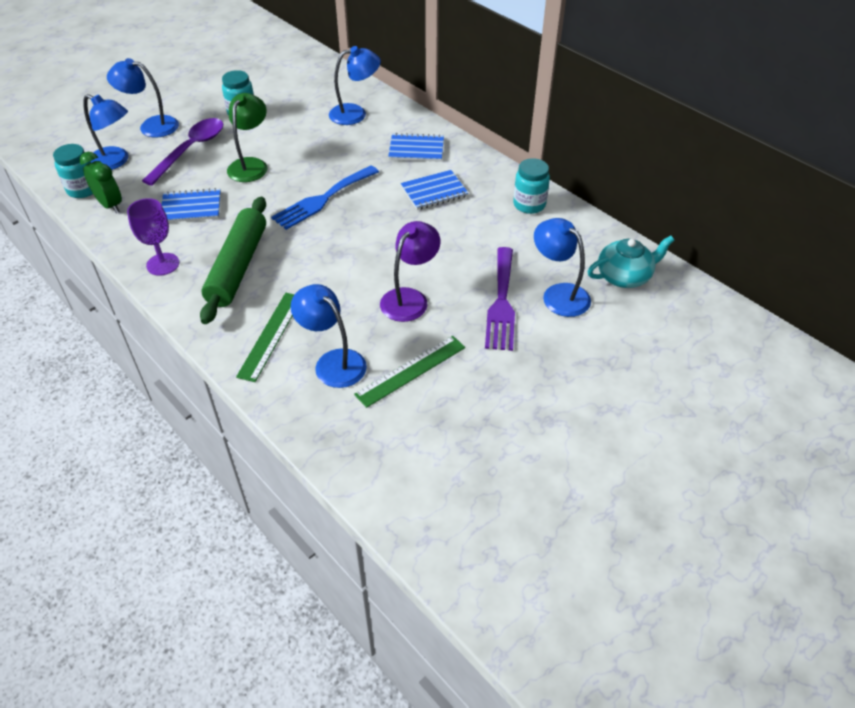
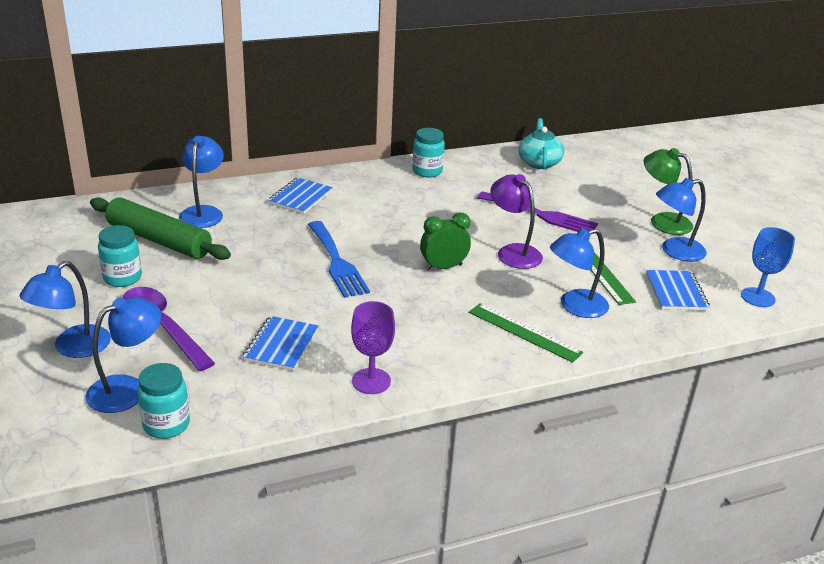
camera: 70 degrees left, 15 degrees down
green clock [80,152,122,213] -> green clock moved to [420,213,471,271]
green rolling pin [200,197,266,324] -> green rolling pin moved to [90,197,231,260]
green lamp [227,93,267,182] -> green lamp moved to [644,148,693,235]
blue notebook [401,170,468,210] -> blue notebook moved to [646,270,710,310]
blue lamp [534,218,591,317] -> blue lamp moved to [656,178,707,262]
none -> blue goblet [741,227,795,307]

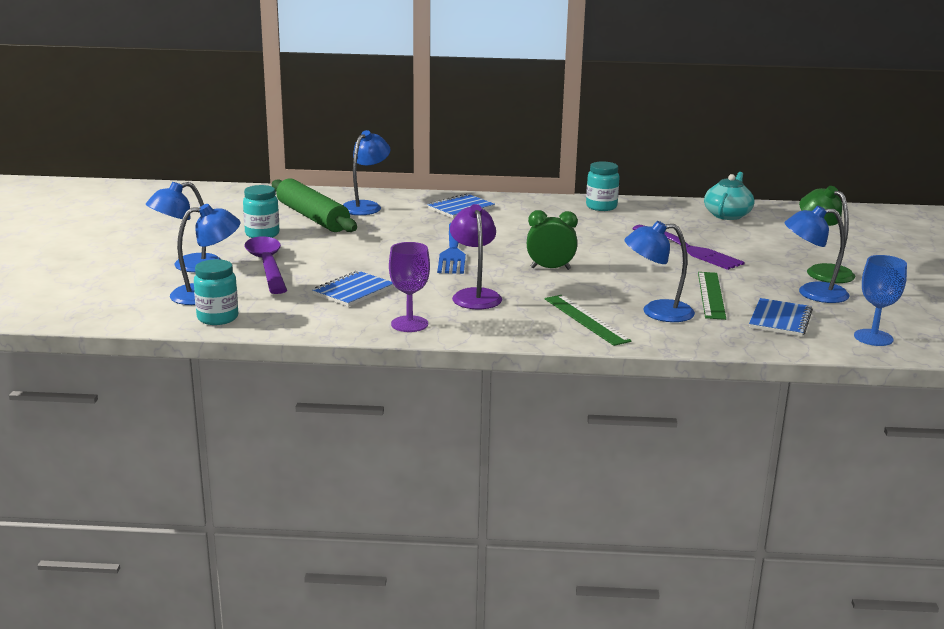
camera: 25 degrees right, 10 degrees down
purple lamp [490,174,543,269] -> purple lamp moved to [450,204,502,309]

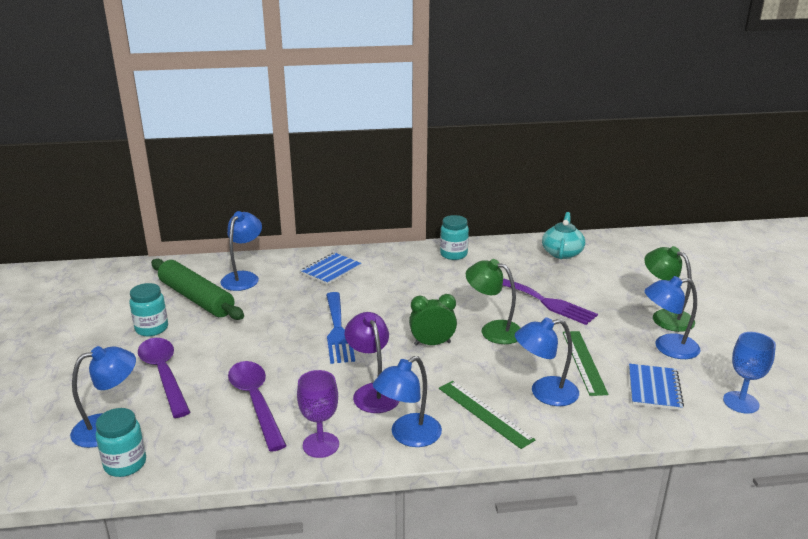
camera: 10 degrees left, 5 degrees up
blue lamp [146,182,222,272] -> blue lamp moved to [373,356,442,447]
blue notebook [312,271,394,307] -> purple spoon [228,361,287,452]
none -> green lamp [466,259,521,344]

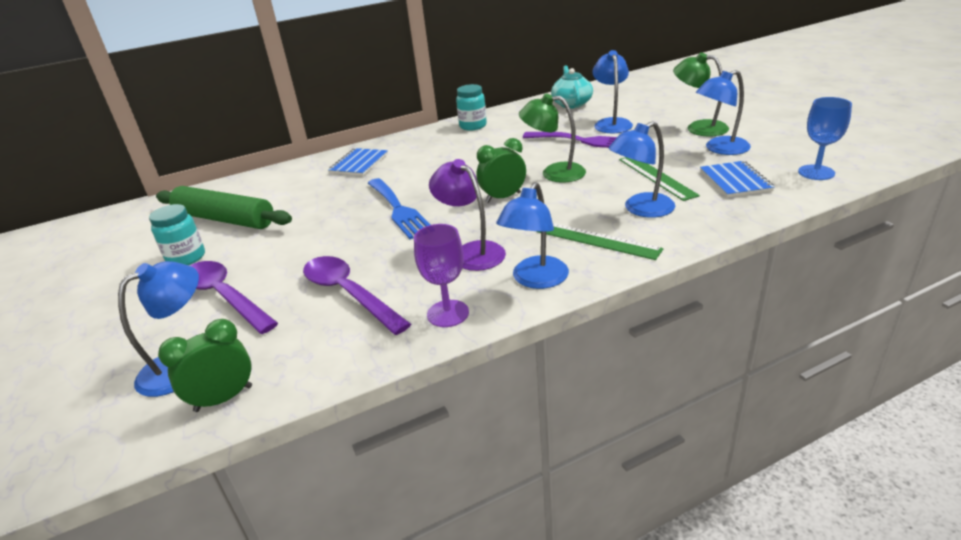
camera: 15 degrees left, 5 degrees up
turquoise jar [96,408,146,477] -> green clock [158,319,252,412]
blue lamp [220,211,262,291] -> blue lamp moved to [592,50,633,133]

